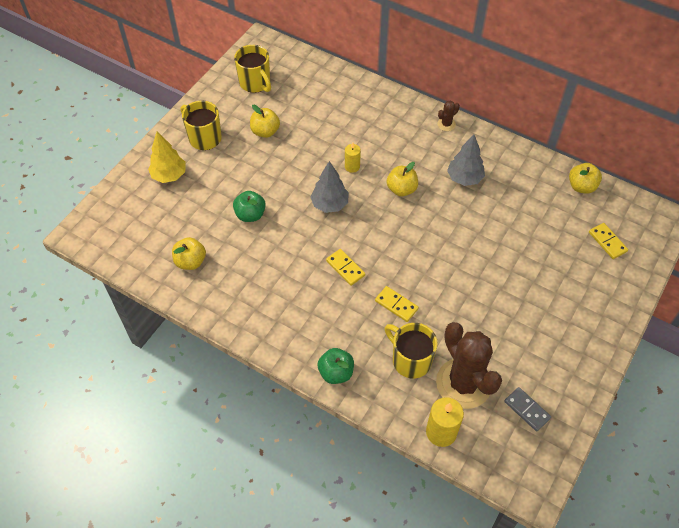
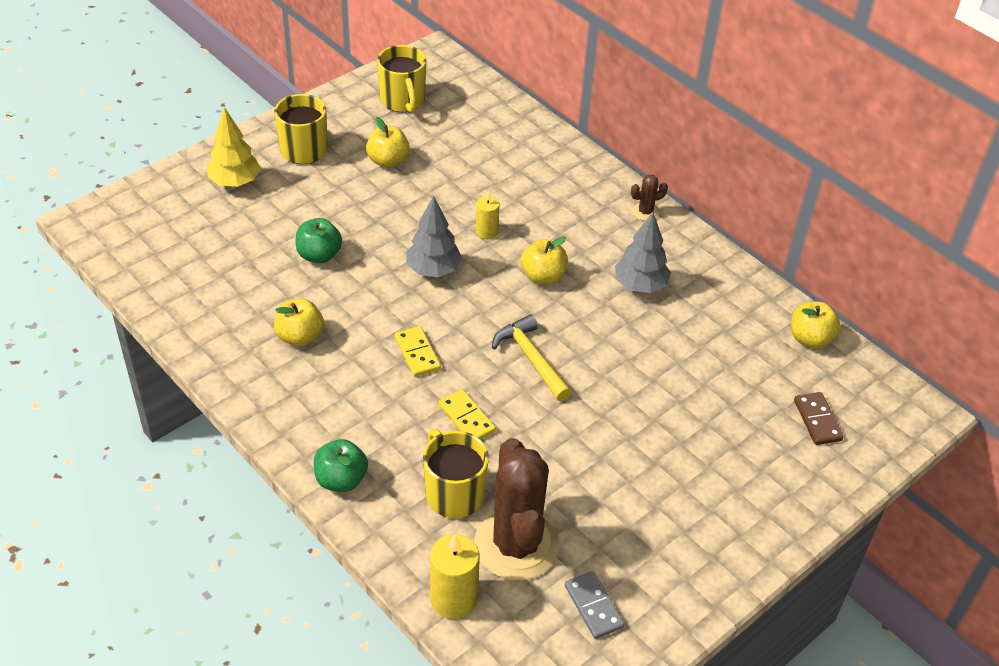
camera: 15 degrees right, 10 degrees down
yellow apple [172,237,206,270] -> yellow apple moved to [274,298,324,346]
yellow domino [589,223,628,259] -> brown domino [794,392,844,445]
none -> yellow hammer [492,314,572,401]

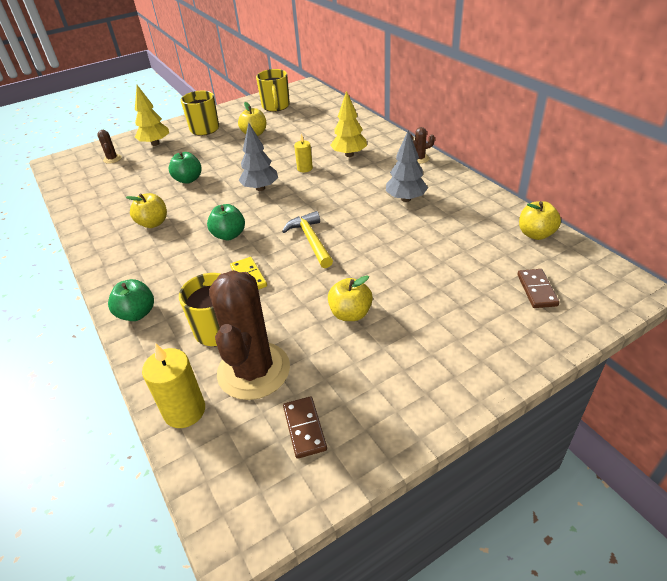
camera: 15 degrees right, 5 degrees down
yellow domino [395,326,441,377] -> green apple [207,204,245,241]
yellow apple [521,236,568,285] -> yellow apple moved to [328,275,373,321]
grey domino [565,571,624,639] -> brown domino [283,397,327,459]
none -> brown cactus [97,130,122,164]
none -> yellow tree [330,91,367,157]

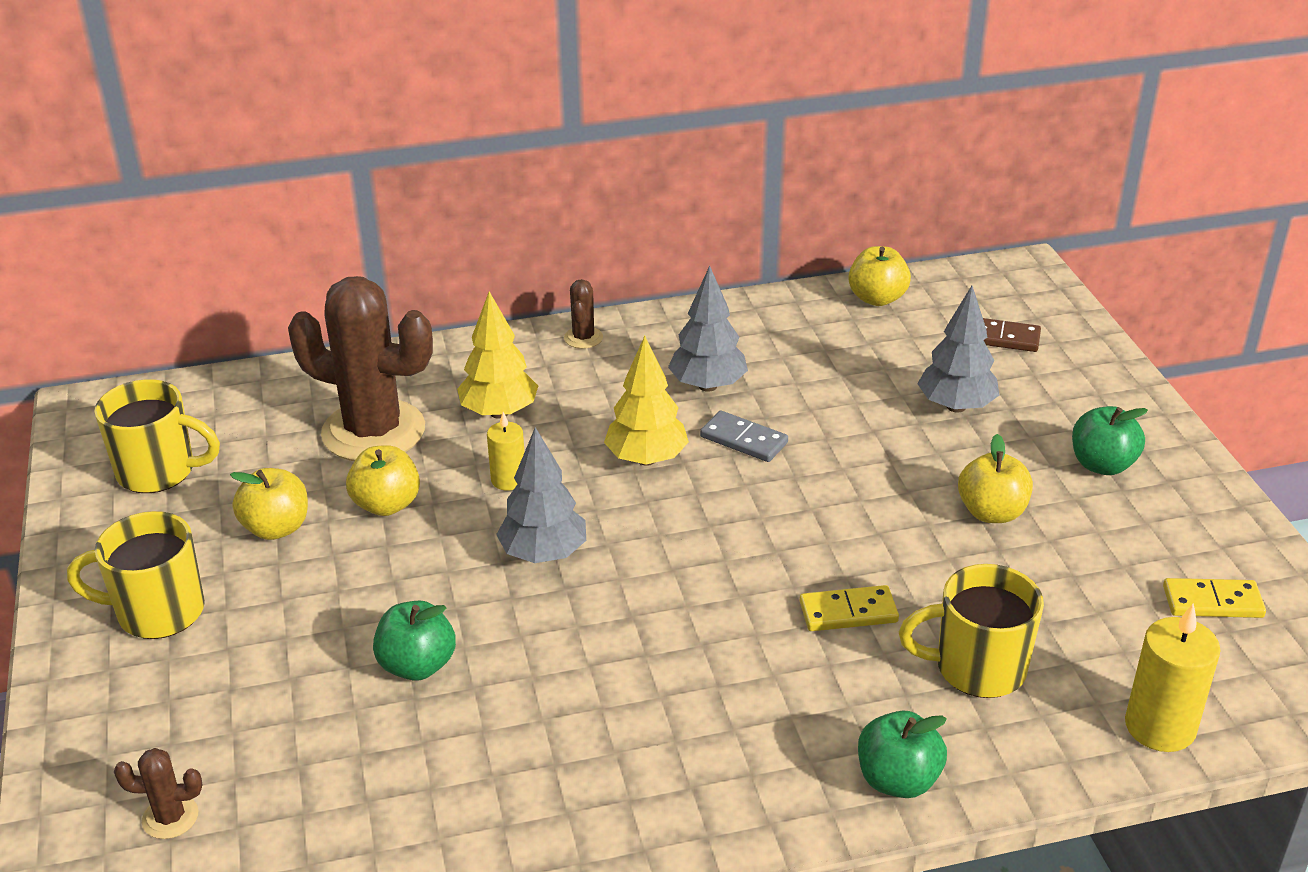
camera: 75 degrees left, 5 degrees down
yellow apple [126,193,167,228] -> yellow apple moved to [346,445,420,516]
yellow tree [135,85,169,146] -> yellow tree moved to [604,336,689,466]
green apple [207,204,245,241] -> green apple moved to [1072,406,1148,475]
brown cactus [209,270,290,400] -> brown cactus moved to [288,276,433,461]
yellow hammer [282,211,333,268] -> none
brown domino [283,397,327,459] -> yellow domino [1163,578,1266,618]
none -> grey domino [700,410,788,462]
none -> grey tree [917,286,999,413]

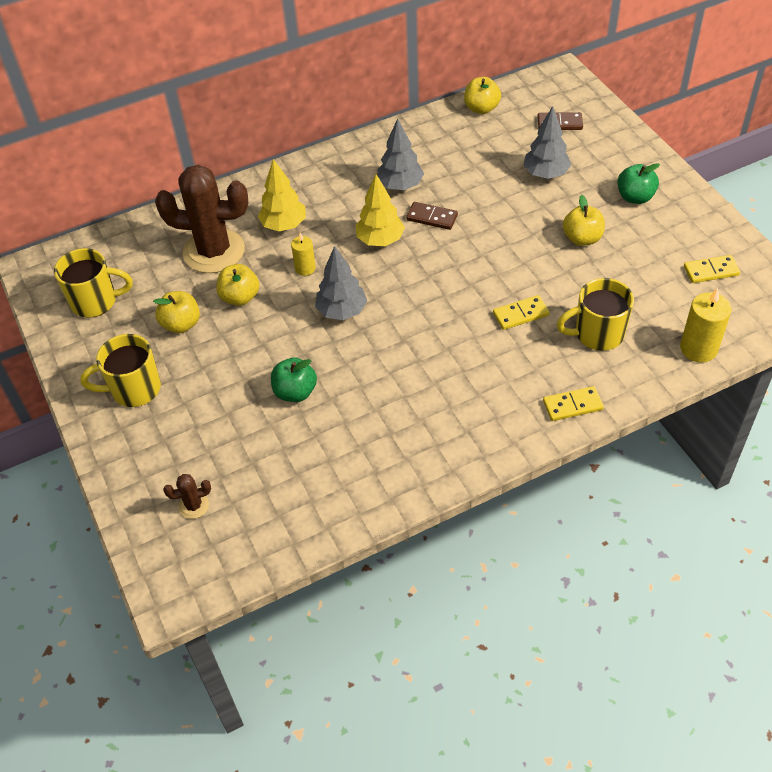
camera: 10 degrees left, 15 degrees up
brown cactus [564,279,603,349] -> none
grey domino [700,410,788,462] -> brown domino [406,202,458,230]
green apple [858,711,947,798] -> yellow domino [543,386,604,421]

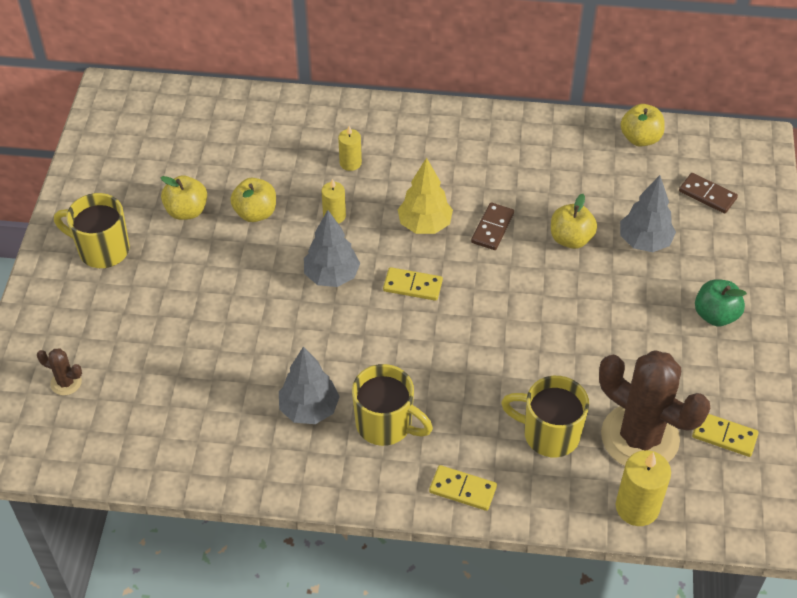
camera: 30 degrees right, 0 degrees up
yellow mug [54,248,133,318] -> yellow mug moved to [352,364,433,446]
brown cactus [155,165,248,273] -> brown cactus moved to [599,350,710,466]
yellow tree [258,159,306,231] -> yellow candle [338,126,362,171]
green apple [271,358,317,402] -> none
grey tree [377,118,424,190] -> grey tree moved to [279,346,340,424]
brown domino [406,202,458,230] -> brown domino turned 60 degrees clockwise [471,202,514,250]
yellow domino [493,295,549,330] -> yellow domino moved to [383,267,443,301]
yellow apple [563,195,605,246] -> yellow apple moved to [551,194,597,249]

